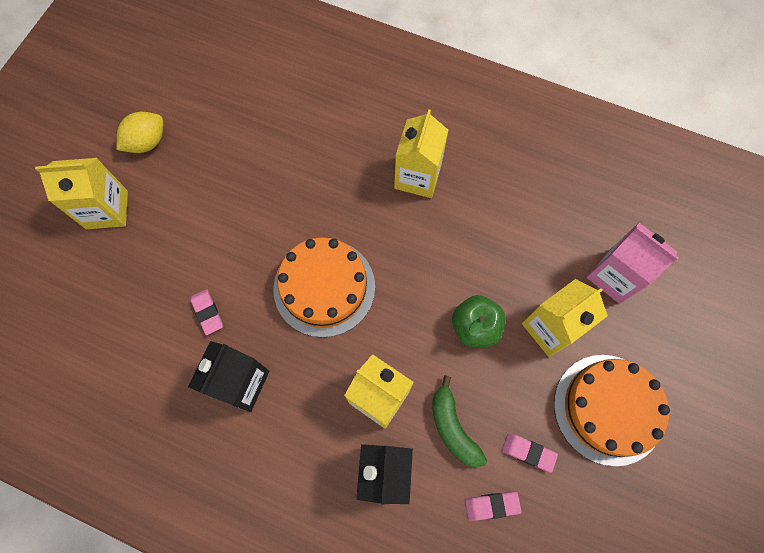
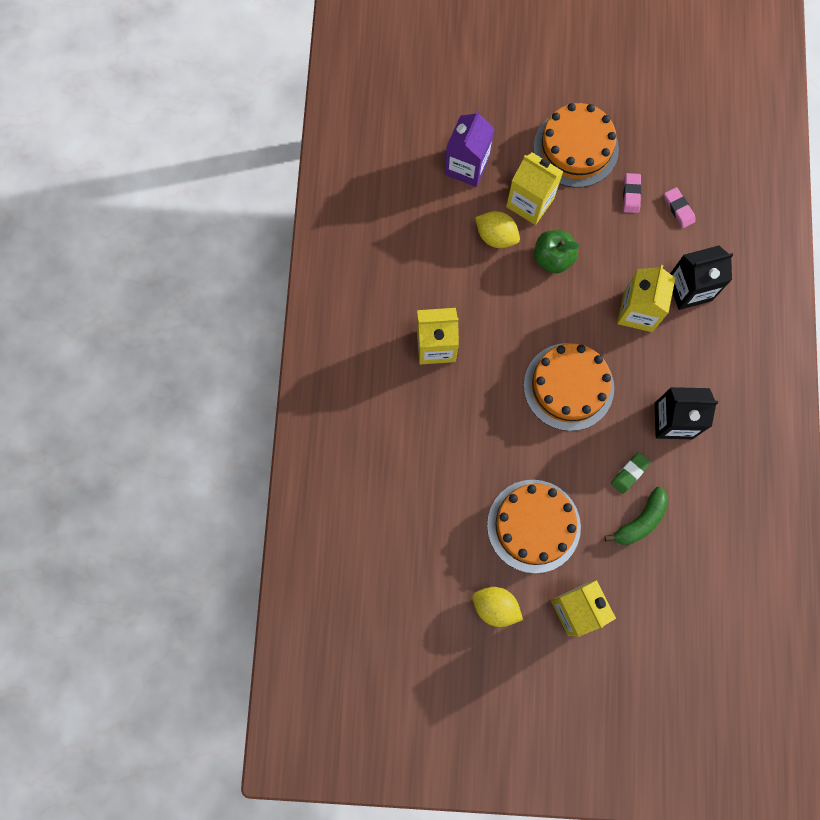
camera: 110 degrees left, 5 degrees up
pink eraser [190,289,223,335] -> green eraser [611,452,651,494]
green banana [432,376,487,467] -> green banana moved to [604,487,668,545]
pink carton [586,223,679,304] -> purple carton [445,110,495,187]
none -> yellow lemon [475,211,520,248]
none -> orange cake [487,480,581,573]

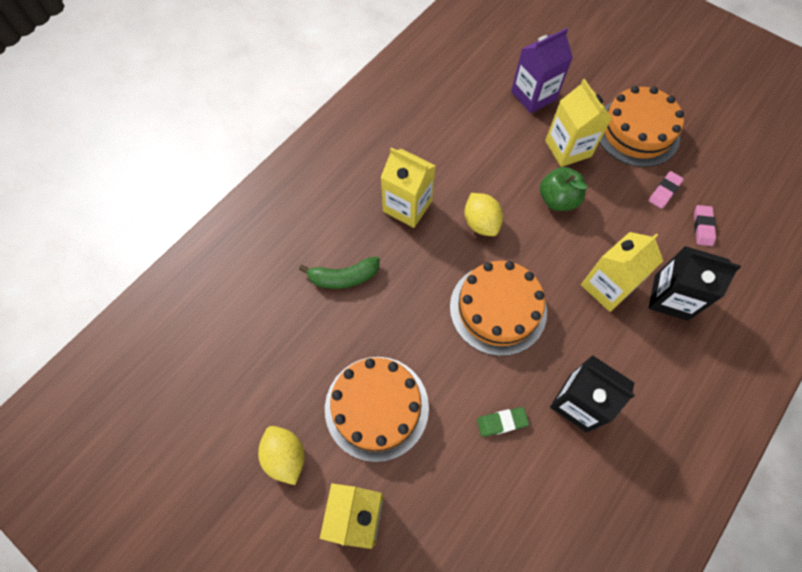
camera: 35 degrees right, 10 degrees down
yellow lemon [475,211,520,248] -> yellow lemon moved to [465,193,503,236]
green banana [604,487,668,545] -> green banana moved to [299,257,380,289]

